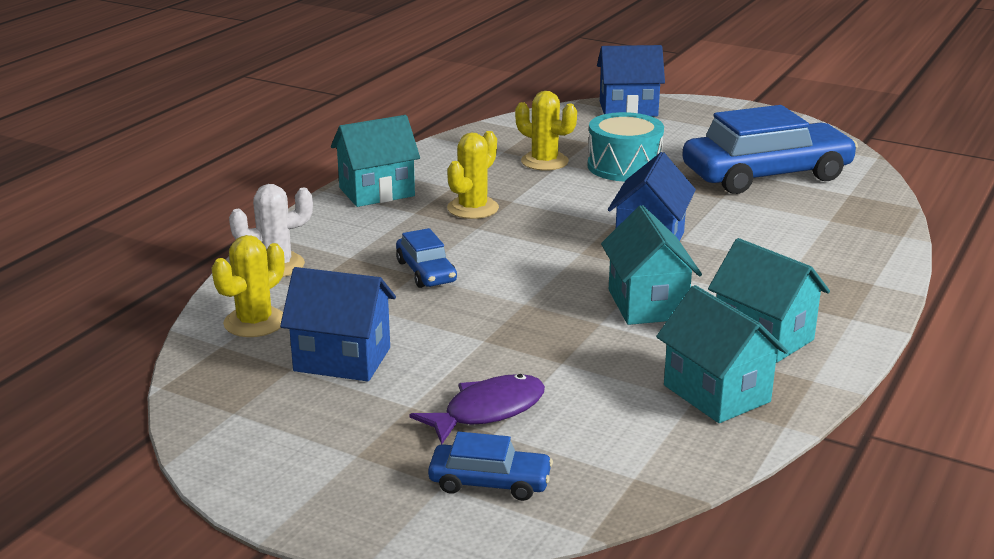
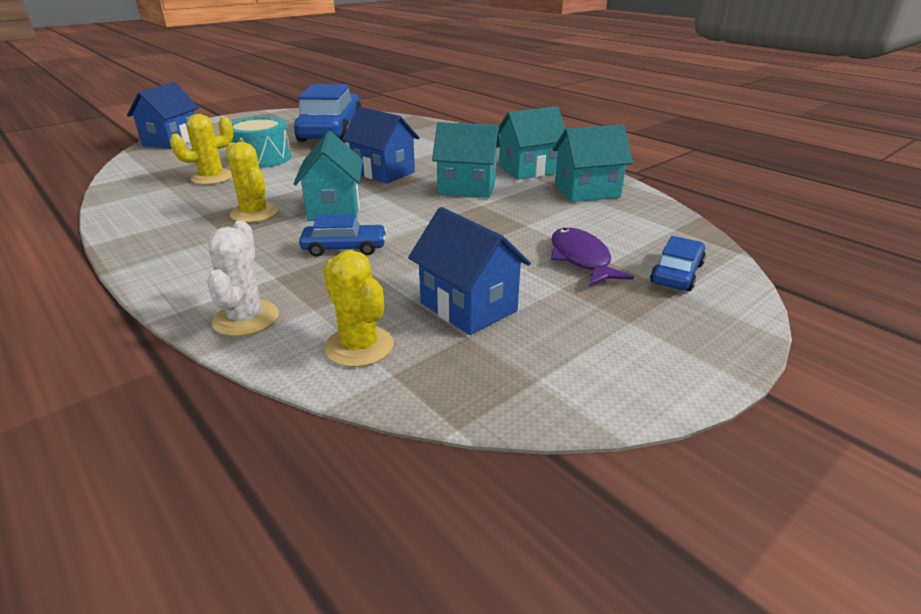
camera: 70 degrees left, 5 degrees up
blue house [280,267,396,381] -> blue house turned 75 degrees counterclockwise [408,207,531,335]
turquoise house [331,115,420,207] -> turquoise house moved to [294,131,363,221]

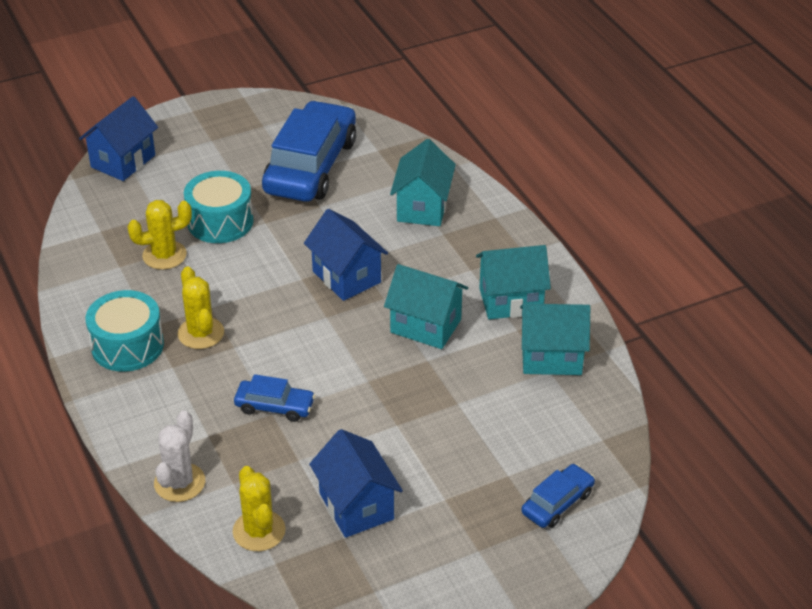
camera: 15 degrees right, 10 degrees up
turquoise house [294,131,363,221] -> turquoise house moved to [390,139,456,226]
purple fish [551,228,634,286] -> none
none -> turquoise drum [86,290,164,372]

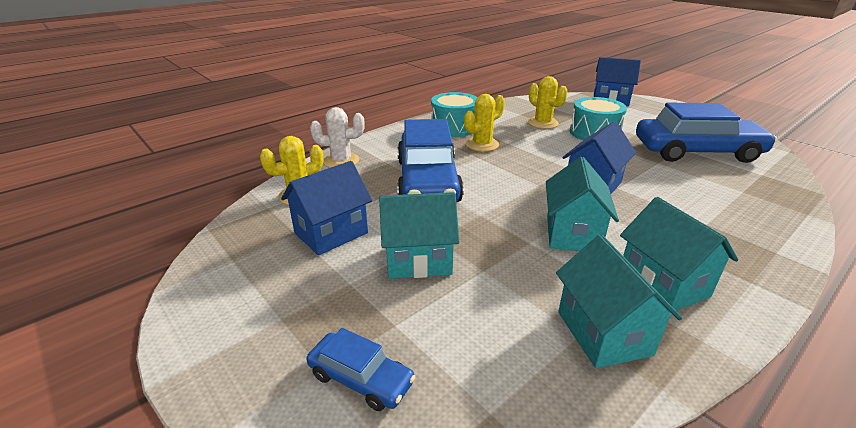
camera: 75 degrees right, 10 degrees down
blue car [234,374,315,422] -> blue car [397,119,464,202], size x2.15
turquoise house [390,139,456,226] -> turquoise house moved to [379,192,459,279]

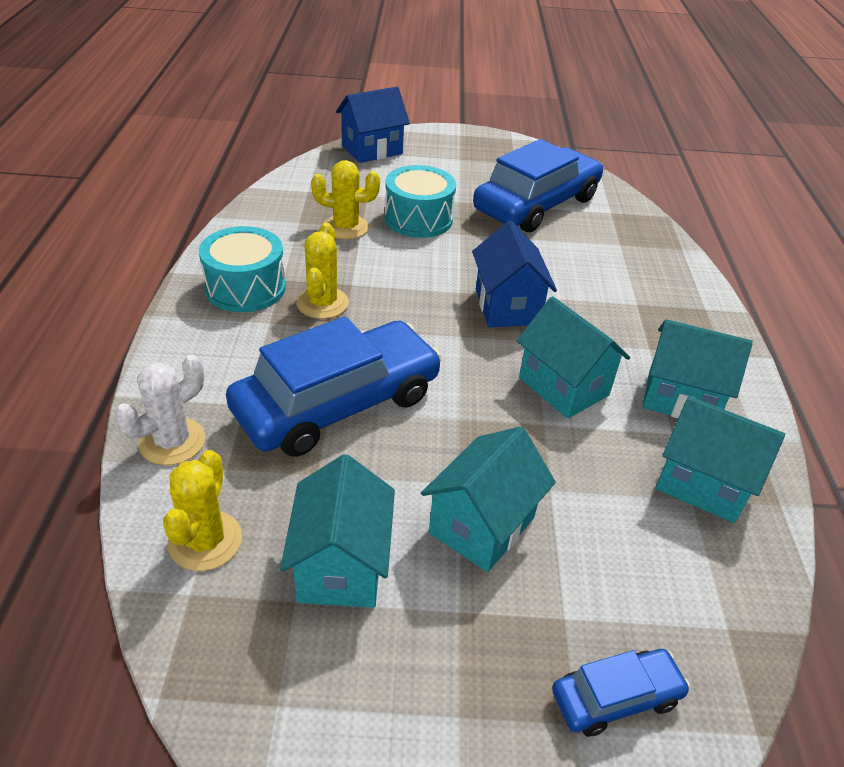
camera: 50 degrees left, 10 degrees up
blue house [281,161,372,256] -> turquoise house [280,454,395,608]
blue car [397,119,464,202] -> blue car turned 75 degrees counterclockwise [226,316,442,457]

